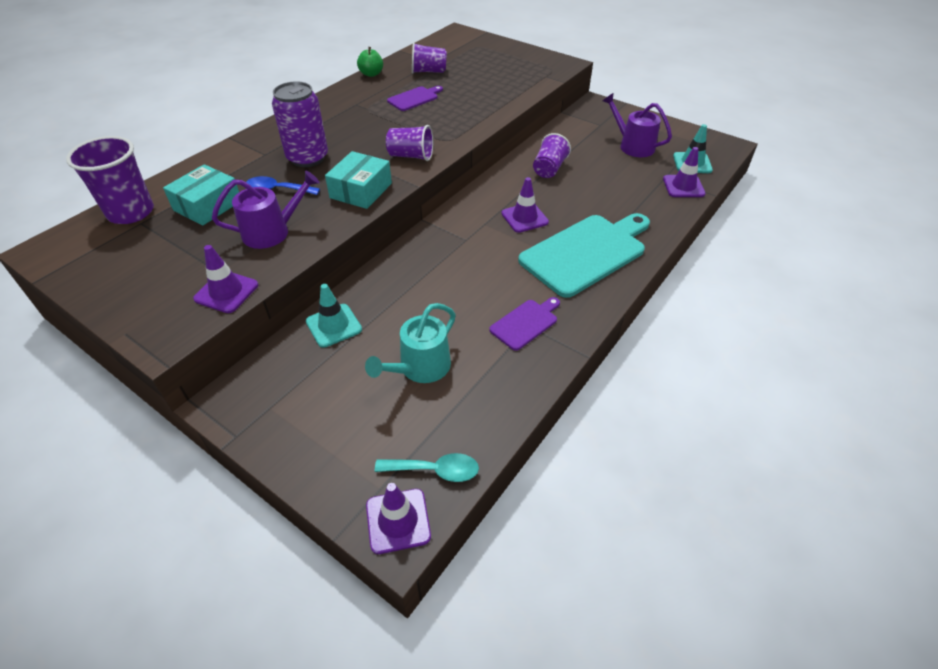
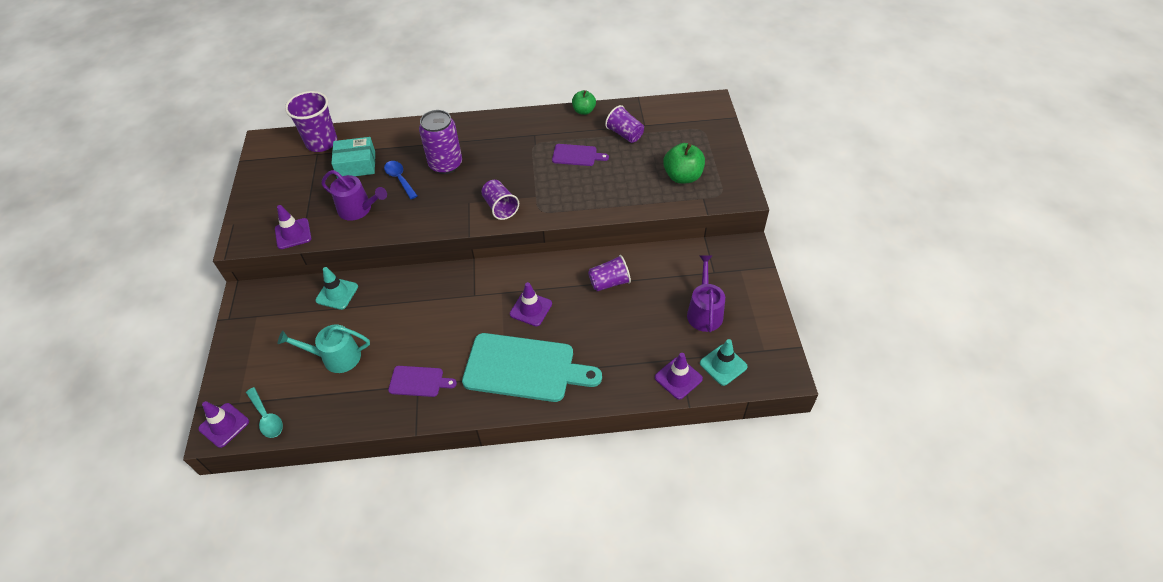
camera: 50 degrees right, 5 degrees up
turquoise box [325,151,392,209] -> none
none -> green apple [663,143,705,184]

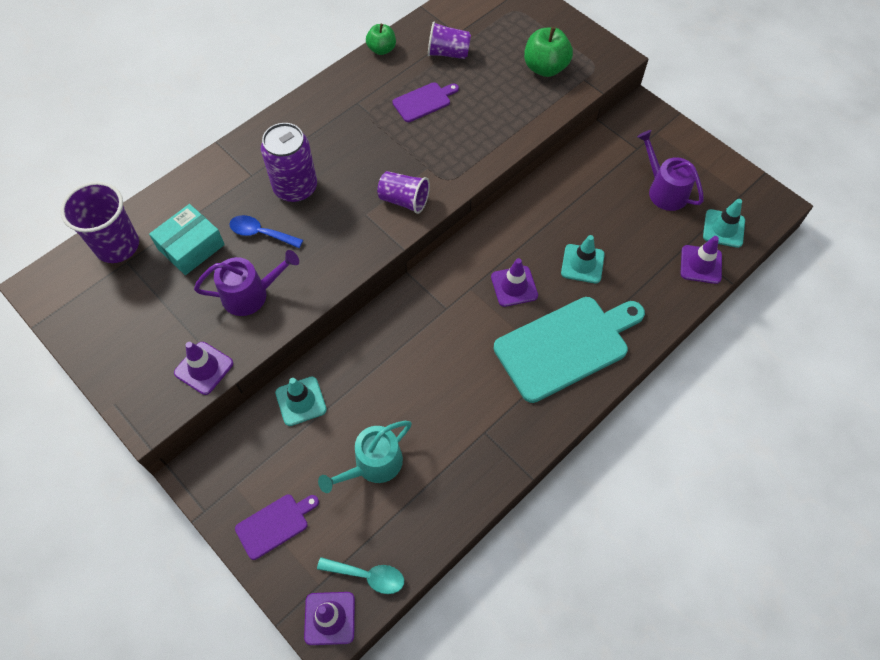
camera: 40 degrees left, 10 degrees up
purple cutting board [388,366,457,397] -> purple cutting board moved to [235,495,319,560]
purple cup [588,255,631,291] -> none
none -> turquoise traffic cone [561,235,605,283]

